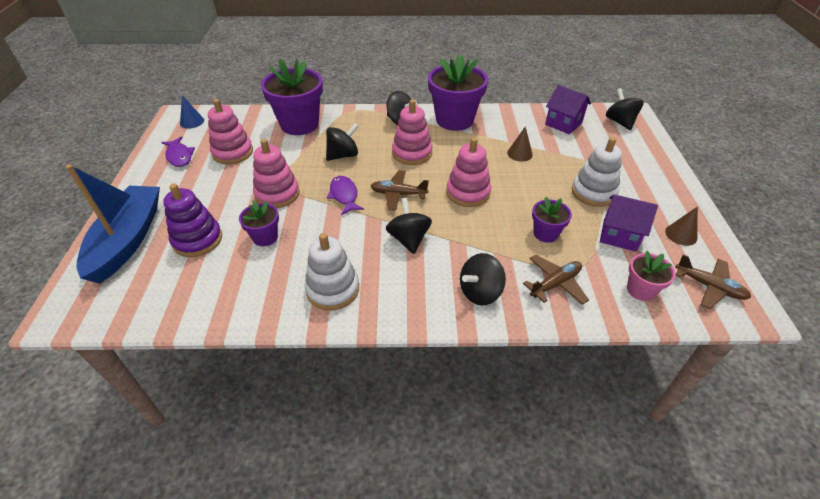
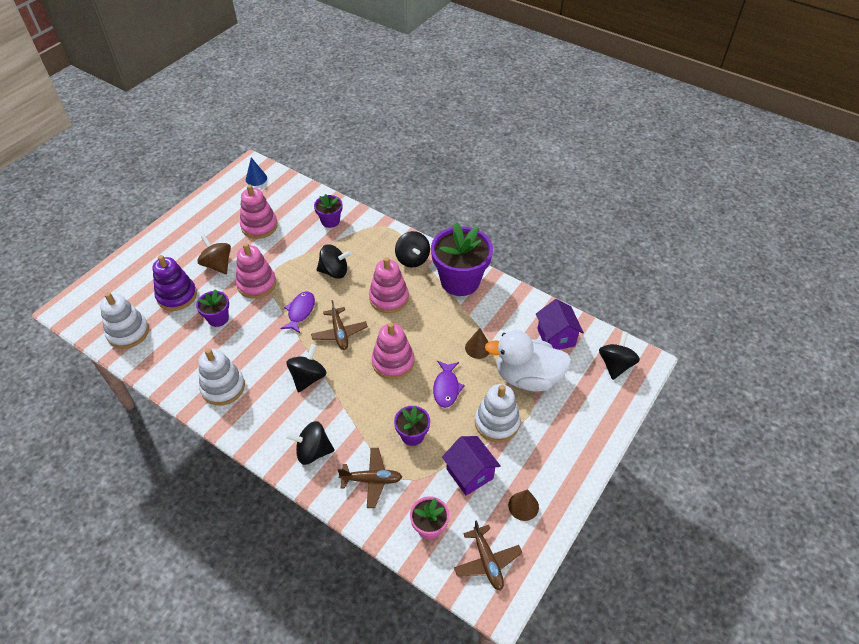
camera: 35 degrees right, 5 degrees up
blue boat [66,164,160,284] -> none
purple fish [161,136,195,167] -> purple fish moved to [433,361,465,408]
purple flower pot [261,58,323,135] -> purple flower pot [314,194,343,228], size x0.51
brown plane [371,170,429,210] -> brown plane turned 150 degrees counterclockwise [311,300,368,350]
none -> white stacking toy [100,292,149,349]
none -> brown spinning top [197,235,231,274]
none -> white duck [485,330,572,392]

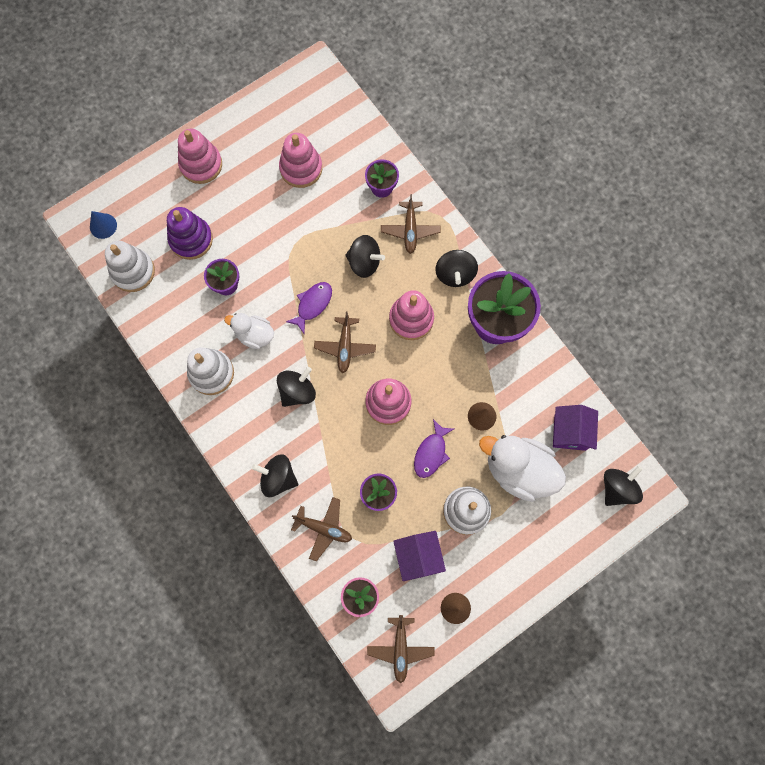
camera: 20 degrees right, 25 degrees up
brown spinning top [197,235,231,274] -> none
pink stacking toy [236,243,276,299] -> pink stacking toy moved to [178,129,222,184]
blue cone [246,157,267,186] -> blue cone moved to [90,211,117,239]
none -> white duck [224,313,274,349]
none -> brown plane [381,194,441,254]

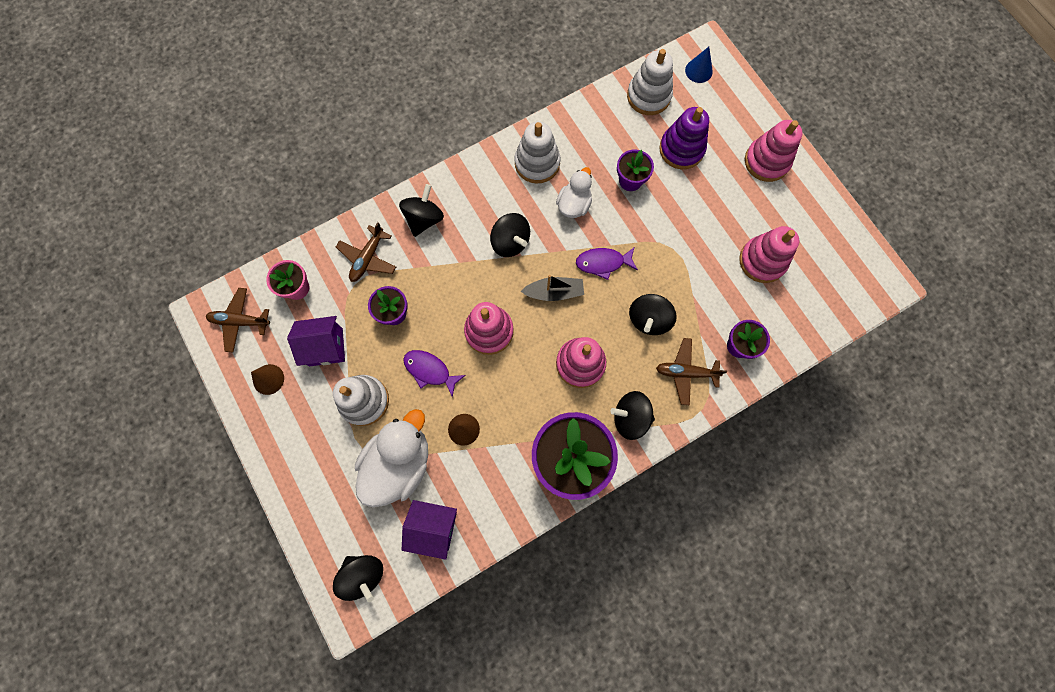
camera: 95 degrees right, 0 degrees up
purple fish [286,282,332,334] -> purple fish turned 135 degrees clockwise [576,248,638,280]
brown plane [314,311,376,373] -> black boat [521,275,584,301]

